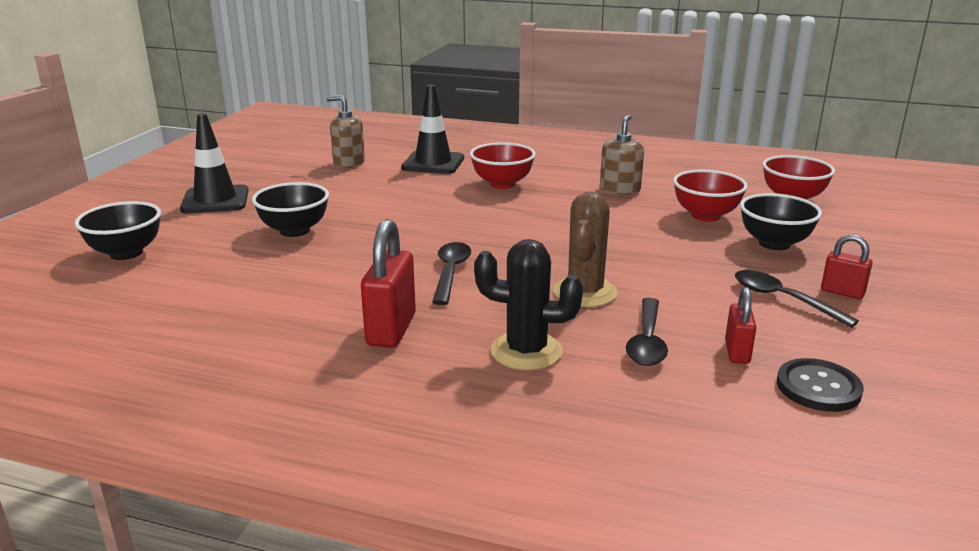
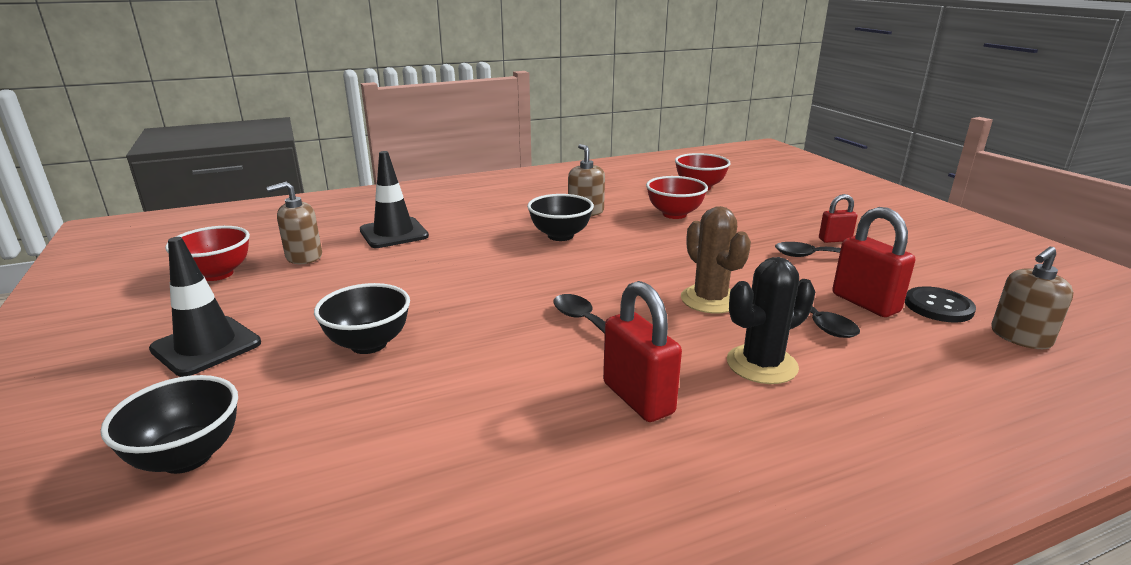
camera: 40 degrees left, 0 degrees up
red bowl [470,142,536,189] -> red bowl moved to [165,226,250,281]
red padlock [725,287,756,364] -> red padlock [832,207,915,317], size x1.71
black bowl [740,193,822,250] -> black bowl moved to [527,194,594,241]
none -> brown soap dispenser [991,247,1073,349]

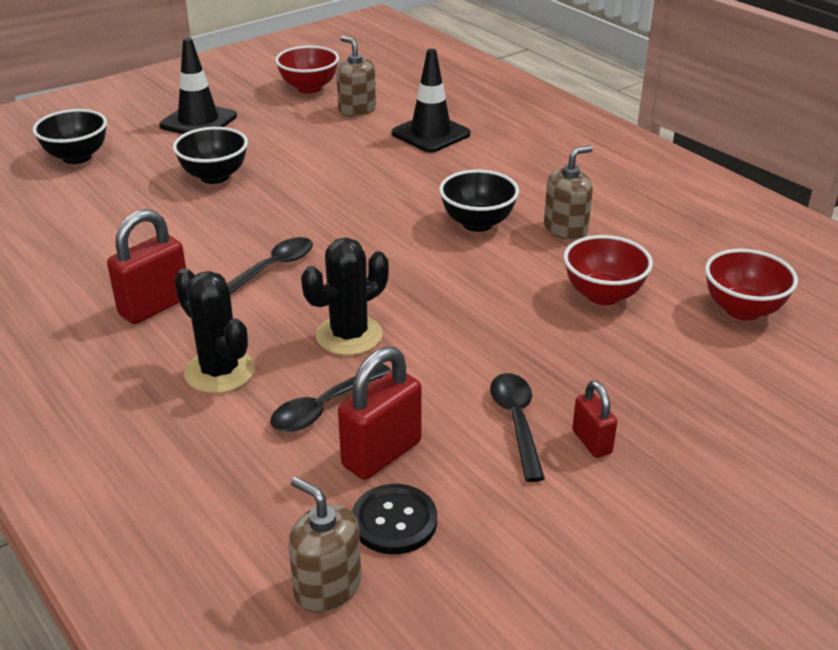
camera: 75 degrees right, 10 degrees up
brown cactus [681,206,751,314] -> black cactus [301,238,389,355]

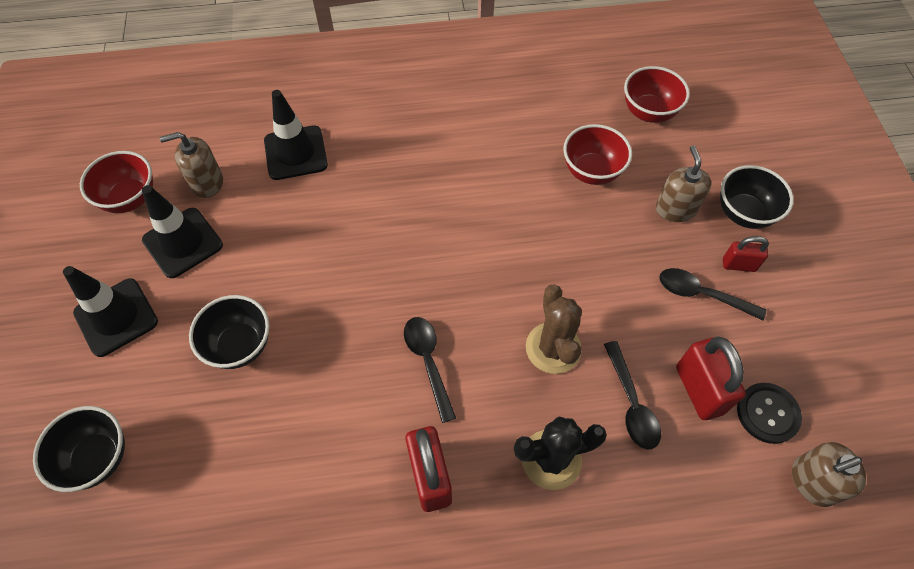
camera: 60 degrees left, 25 degrees up
black cactus [301,238,389,355] -> brown cactus [526,284,582,374]
black bowl [439,169,519,232] -> black bowl moved to [720,165,794,229]
brown soap dispenser [544,146,593,240] -> brown soap dispenser moved to [656,145,712,222]
none -> black traffic cone [142,185,223,278]

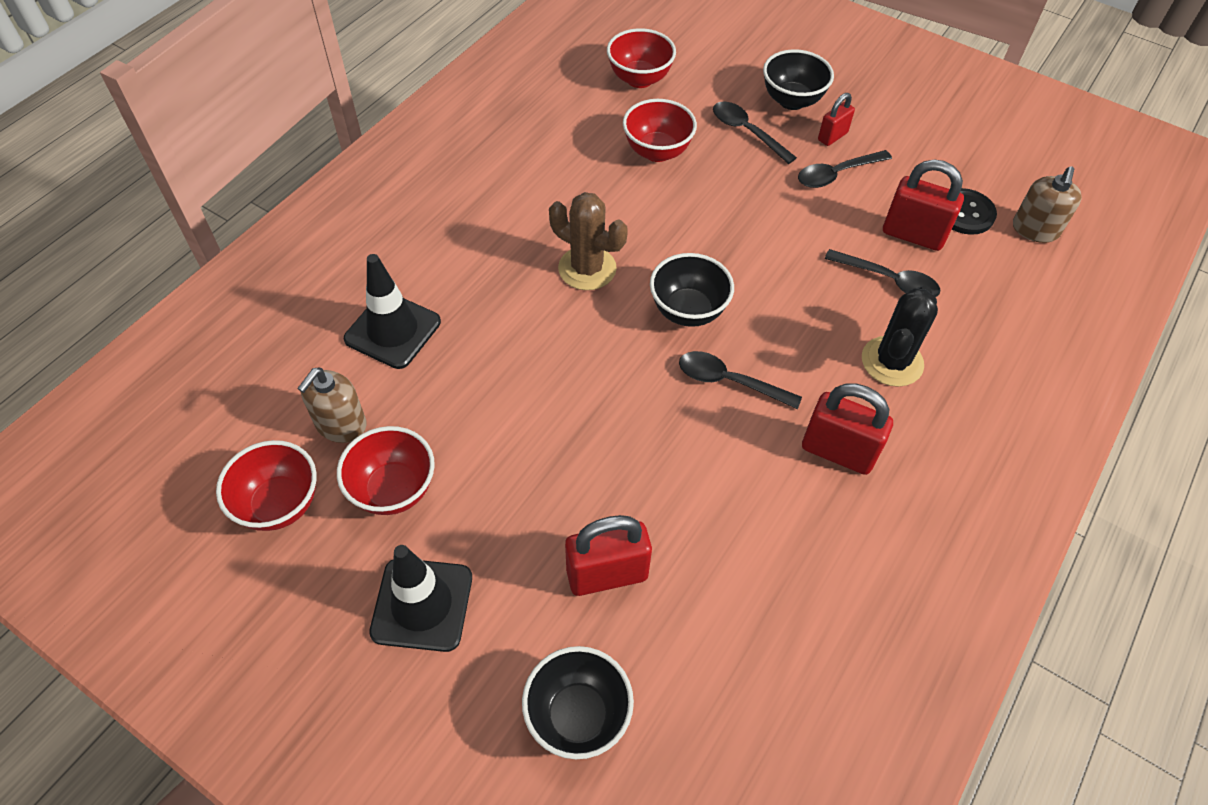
camera: 50 degrees left, 5 degrees down
black traffic cone [142,185,223,278] -> red bowl [337,426,435,515]
black bowl [189,295,269,369] -> black bowl moved to [650,253,734,327]
brown cactus [526,284,582,374] -> brown cactus moved to [549,192,628,290]
brown soap dispenser [656,145,712,222] -> black spoon [713,102,797,164]
none -> red padlock [565,515,652,596]

